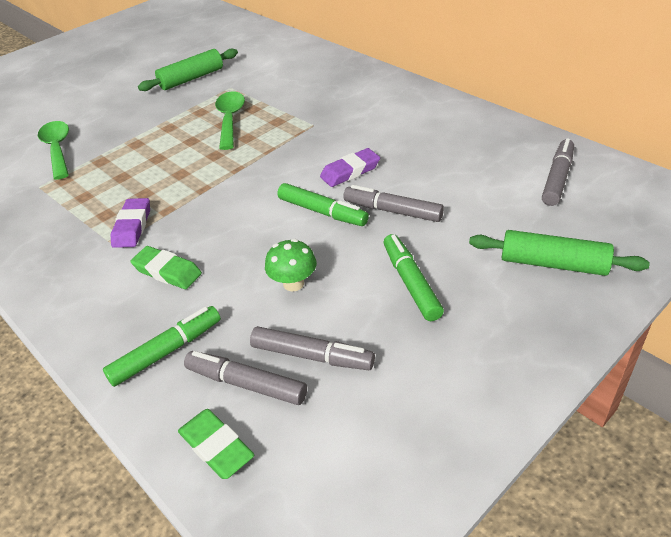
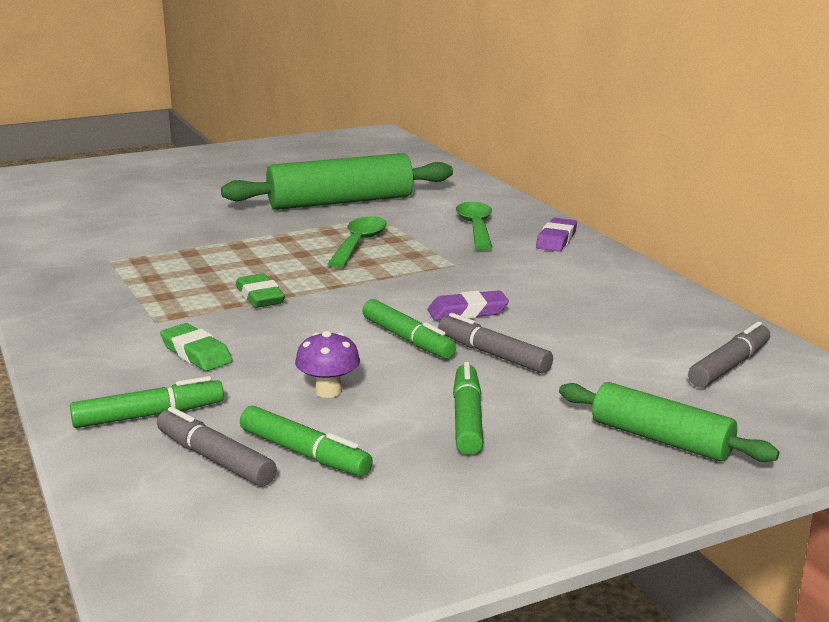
camera: 15 degrees right, 20 degrees down
green spoon [38,121,69,180] -> green spoon moved to [456,202,493,250]
purple eraser [111,198,150,248] -> purple eraser moved to [536,218,577,251]
green rolling pin [138,49,238,91] -> green rolling pin [221,153,453,210], size x1.70
green eraser [178,409,254,479] -> green eraser moved to [236,273,285,308]
grey marker [250,326,375,370] -> green marker [240,406,373,476]
green mushroom [265,239,317,291] -> purple mushroom [295,331,360,398]

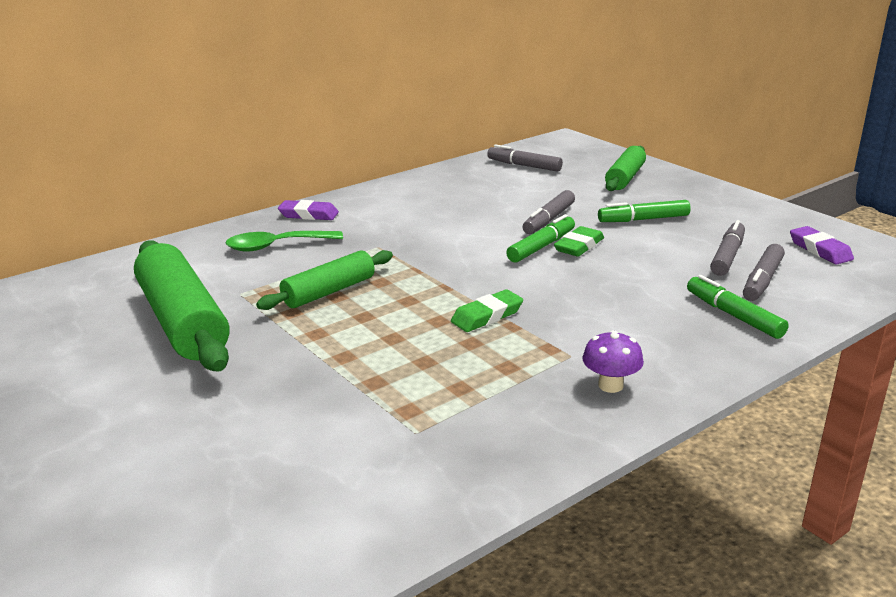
camera: 100 degrees left, 5 degrees up
green eraser [160,323,233,371] -> green eraser moved to [554,226,604,257]
green marker [240,406,373,476] -> grey marker [710,220,745,276]
purple mushroom [295,331,360,398] -> purple mushroom moved to [582,330,644,393]
green spoon [328,216,387,268] -> green rolling pin [256,250,393,310]
purple eraser [428,290,509,321] -> purple eraser moved to [790,226,854,264]

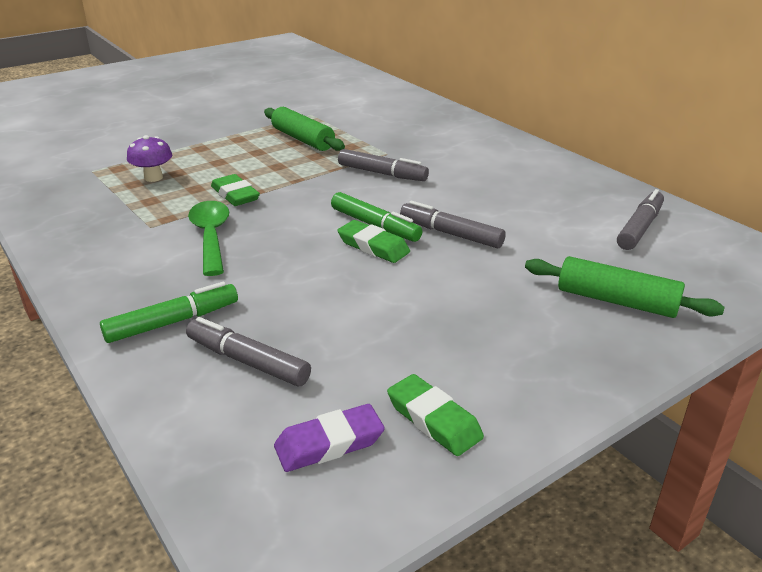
camera: 90 degrees right, 5 degrees up
green rolling pin [134,240,230,371] -> none
green spoon [226,231,343,252] -> green spoon moved to [188,201,229,276]
purple eraser [278,200,339,220] -> none
purple mushroom [582,330,644,393] -> purple mushroom moved to [127,135,172,182]
green marker [598,200,691,222] -> none
grey marker [710,220,745,276] -> grey marker moved to [338,149,429,181]
none -> green eraser [387,374,484,456]

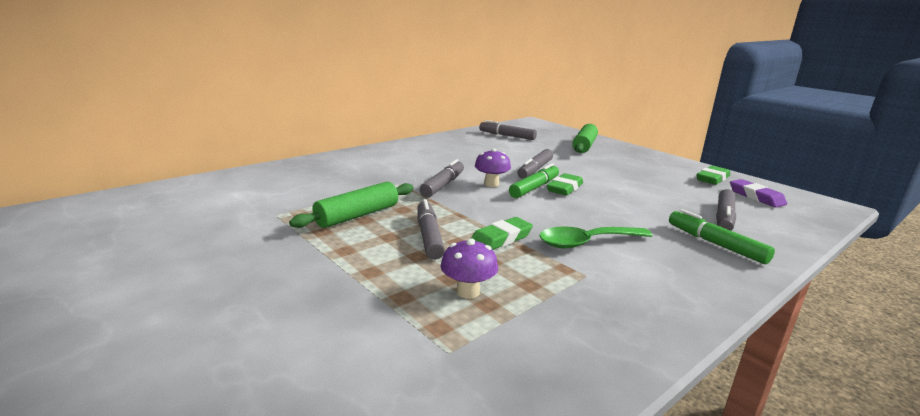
camera: 95 degrees left, 10 degrees down
none -> grey marker [417,199,445,260]
none -> purple mushroom [475,148,511,187]

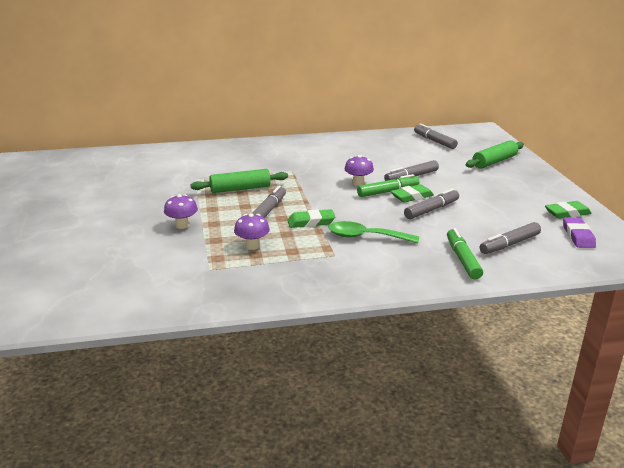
camera: 30 degrees right, 5 degrees up
grey marker [420,159,464,198] -> grey marker moved to [404,188,459,219]
none -> purple mushroom [164,194,198,229]

